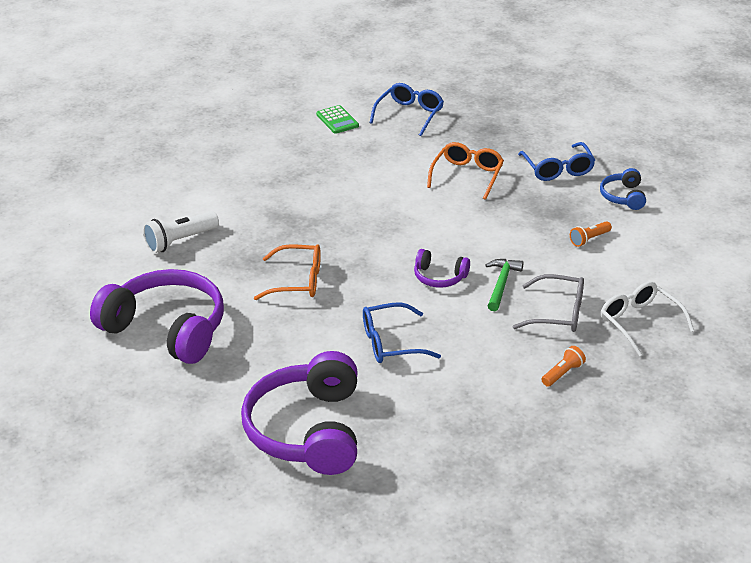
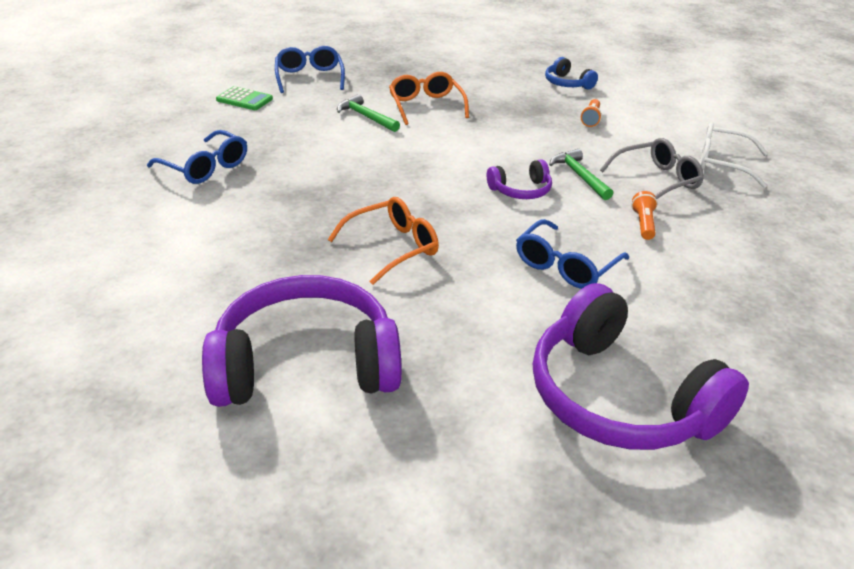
camera: 40 degrees left, 0 degrees up
white flashlight [143,211,219,253] -> none
blue glasses [518,142,595,181] -> blue glasses moved to [147,130,247,184]
orange flashlight [541,346,586,387] -> orange flashlight moved to [631,191,658,240]
none -> green hammer [337,94,400,132]

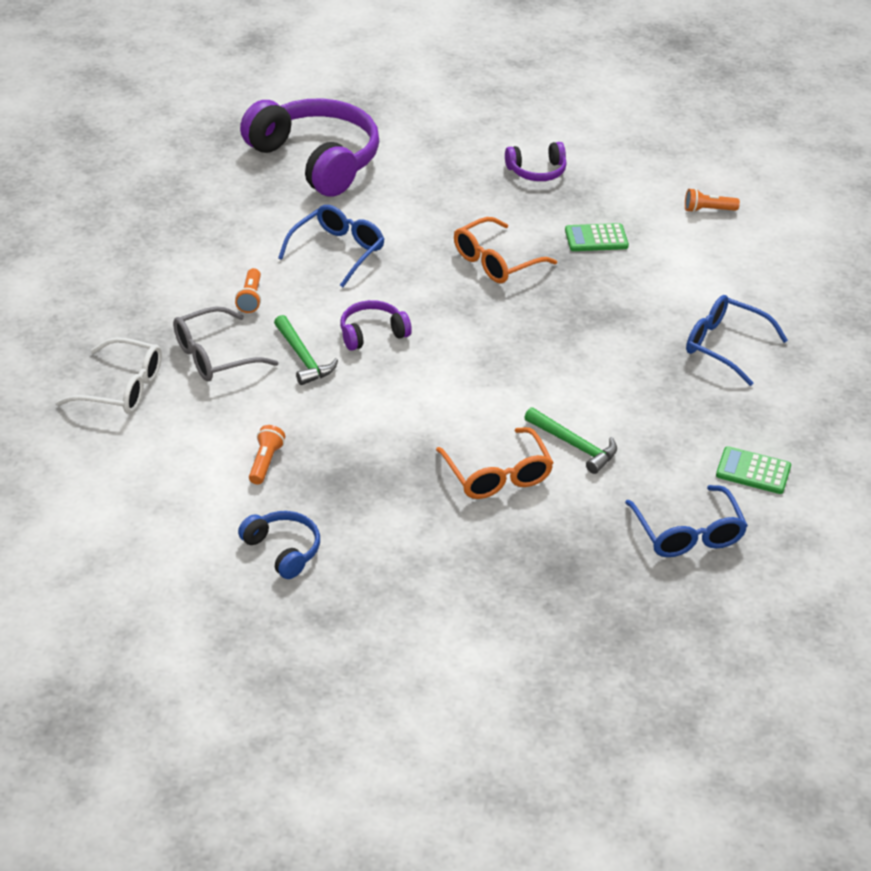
camera: 175 degrees right, 5 degrees up
purple headphones [202,275,402,407] -> purple headphones [505,142,567,181], size x0.46
none -> green calculator [565,223,629,251]
none -> orange flashlight [685,188,740,212]

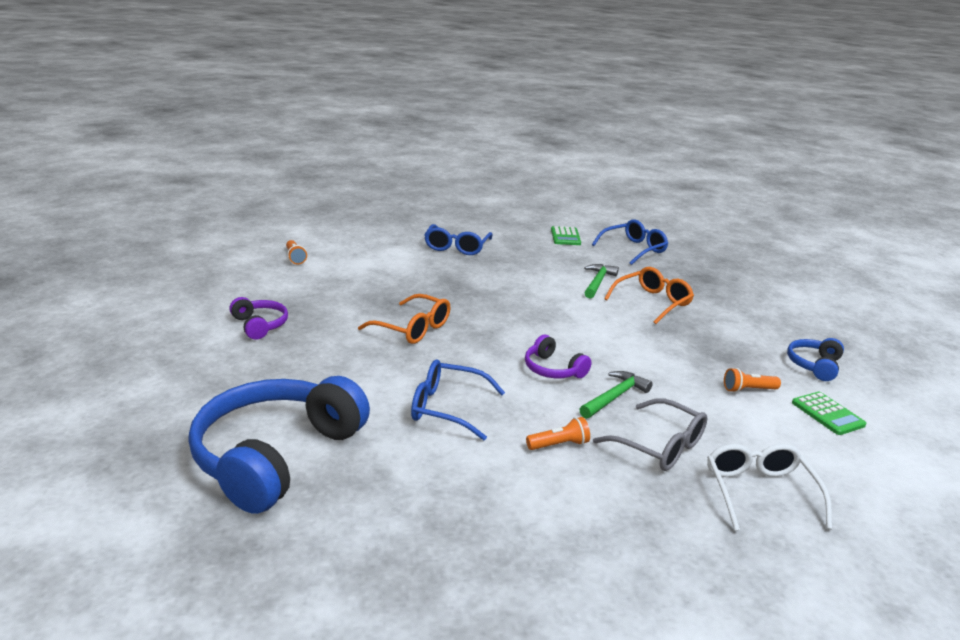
camera: 110 degrees left, 15 degrees down
purple headphones [240,98,379,197] -> blue headphones [188,376,370,514]
green calculator [565,223,629,251] -> green calculator moved to [792,392,866,435]

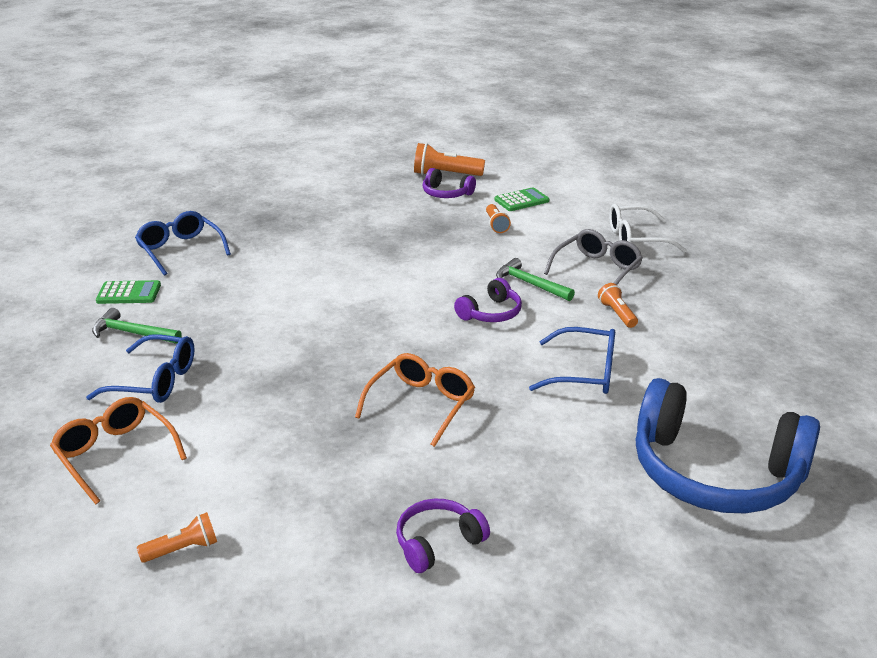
camera: 90 degrees left, 5 degrees up
blue glasses [411,359,505,441] -> blue glasses turned 90 degrees counterclockwise [529,327,615,394]
green hammer [584,264,619,299] -> green hammer moved to [92,308,182,344]
orange glasses [604,267,694,324] -> orange glasses moved to [50,397,187,504]
blue headphones [787,338,844,381] -> purple headphones [423,168,476,198]
none -> orange flashlight [414,143,485,176]

